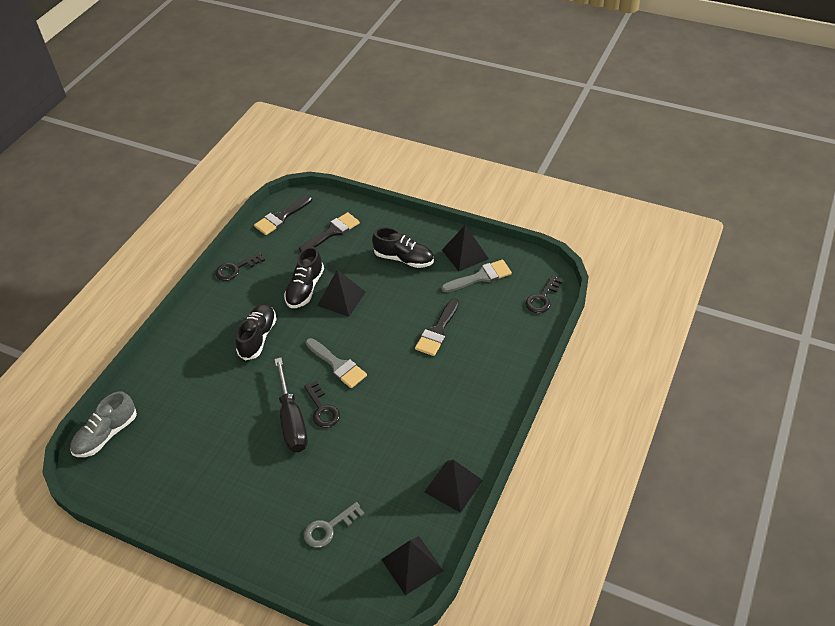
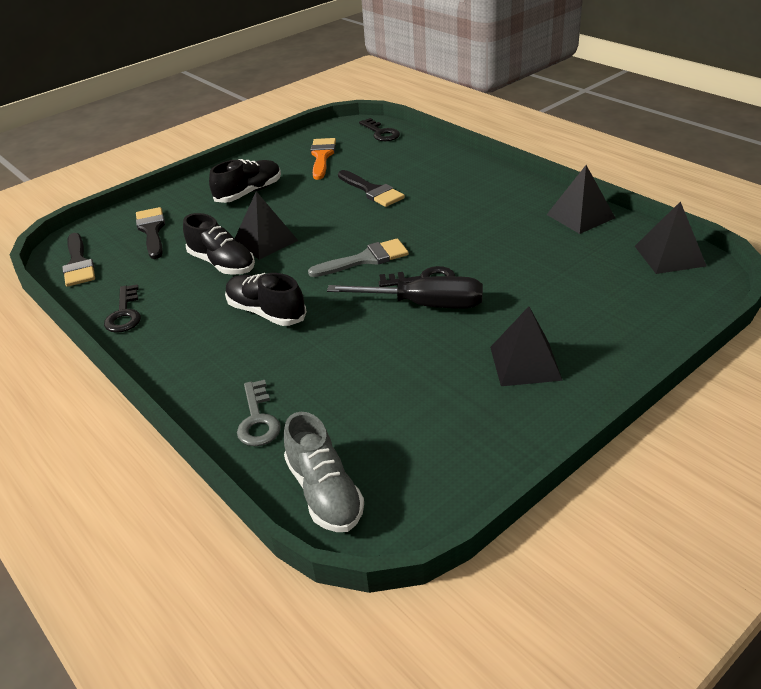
camera: 65 degrees left, 10 degrees down
grey key [304,502,365,548] -> grey key moved to [237,380,281,446]
grey brush [441,260,512,292] -> orange brush [310,138,336,180]
black pyramid [442,225,489,271] -> black pyramid moved to [490,306,563,386]

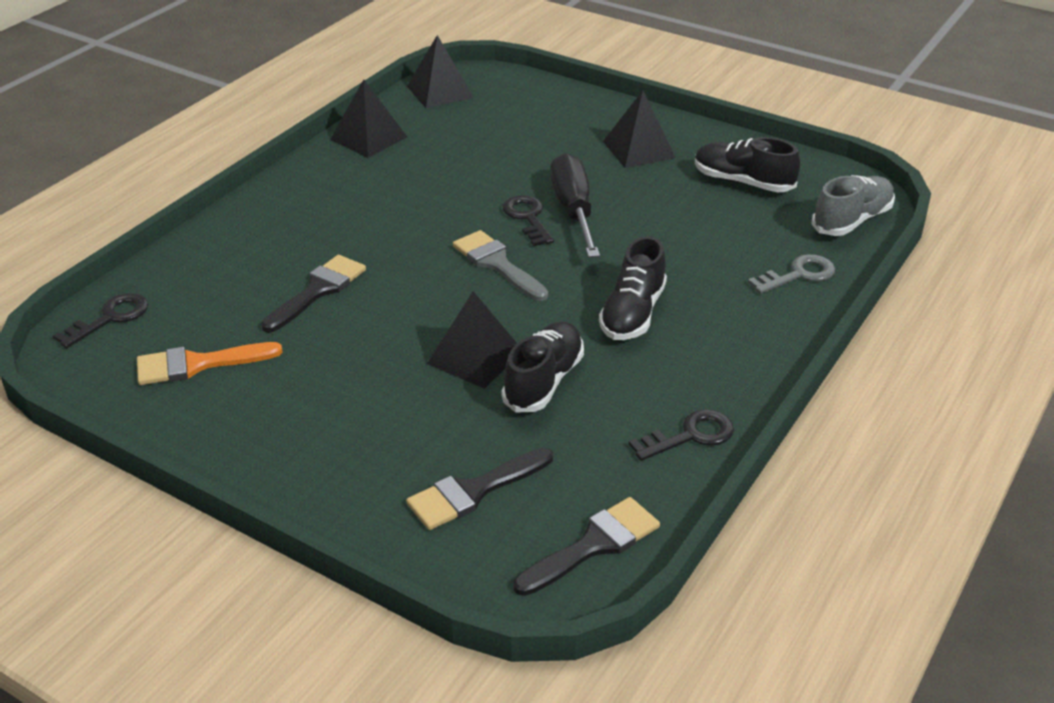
camera: 110 degrees left, 0 degrees up
black shoe [209,159,281,203] -> black shoe moved to [695,137,800,192]

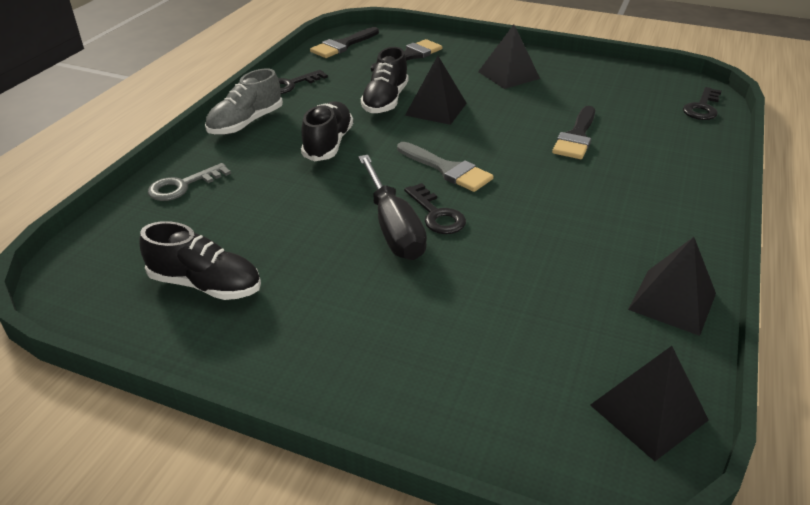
camera: 170 degrees right, 0 degrees up
orange brush [137,342,283,385] -> none
black pyramid [603,90,676,168] -> black pyramid moved to [478,25,540,89]
grey shoe [812,175,895,236] -> grey shoe moved to [205,68,283,135]

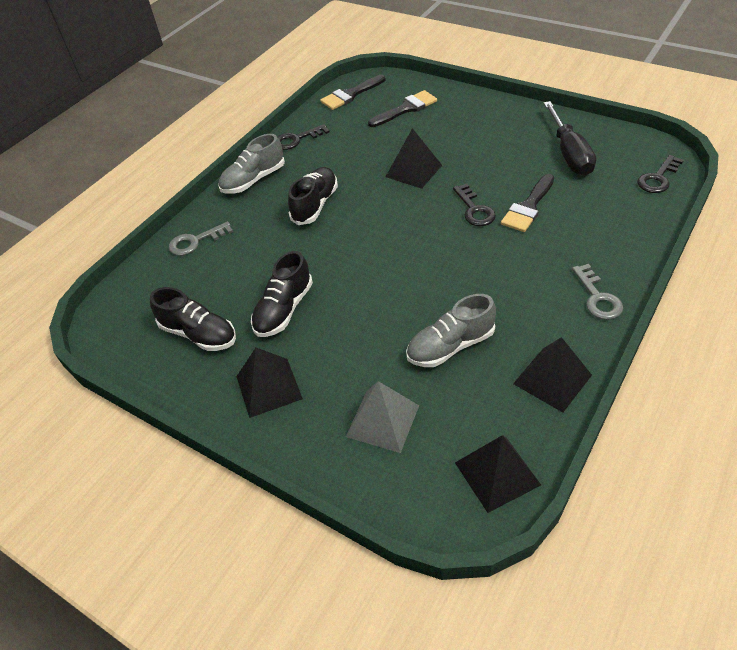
camera: 15 degrees right, 10 degrees up
black screwdriver [358,155,427,260] -> black screwdriver moved to [544,101,596,176]
black shoe [361,47,408,113] -> black shoe moved to [251,251,313,337]
grey brush [397,142,494,192] -> none
black key [404,183,466,234] -> black key moved to [453,184,496,226]
black pyramid [478,25,540,89] -> black pyramid moved to [236,348,303,418]
none -> grey pyramid [346,381,419,453]
none -> grey shoe [406,294,496,367]
none -> grey key [572,264,623,320]

